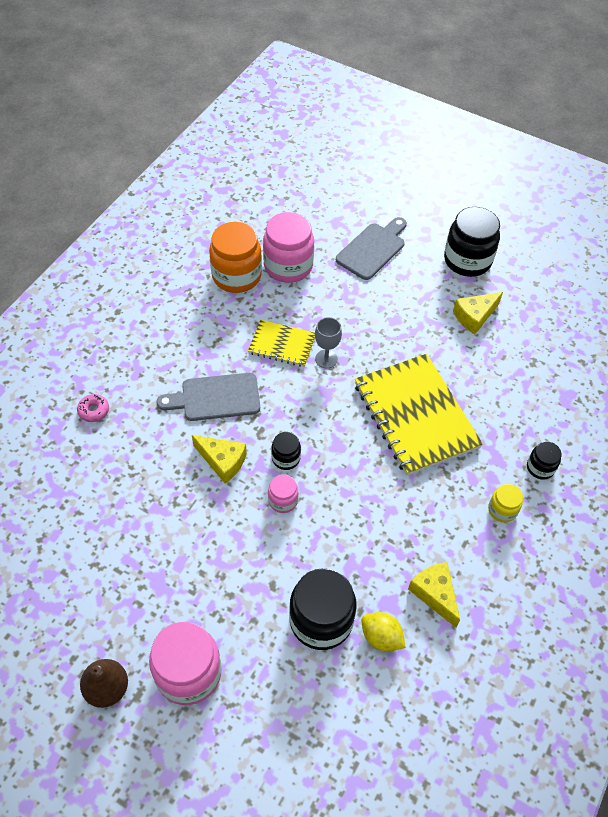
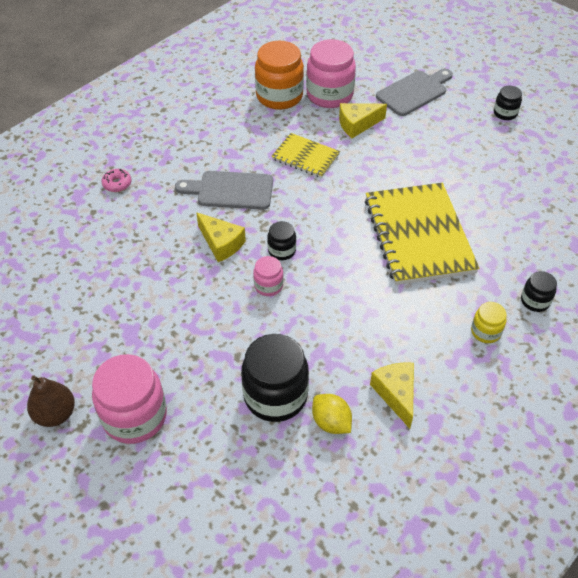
camera: 15 degrees right, 5 degrees down
grey goblet [315,317,342,368] -> none
black jar [444,207,500,277] -> black jar [494,86,522,120], size x0.50
yellow cheese [453,292,503,334] -> yellow cheese moved to [339,103,387,138]

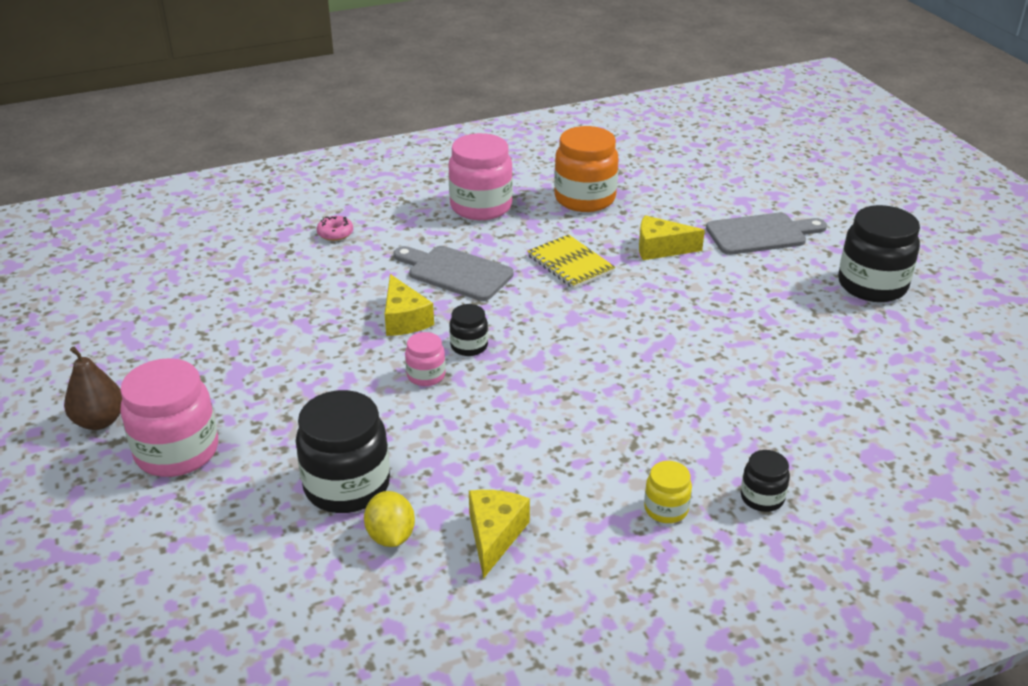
camera: 25 degrees right, 15 degrees down
pink jar [306,39,356,108] -> pink jar moved to [449,133,513,220]
yellow notebook [365,183,479,285] -> none
black jar [494,86,522,120] -> black jar [838,205,920,302], size x1.98

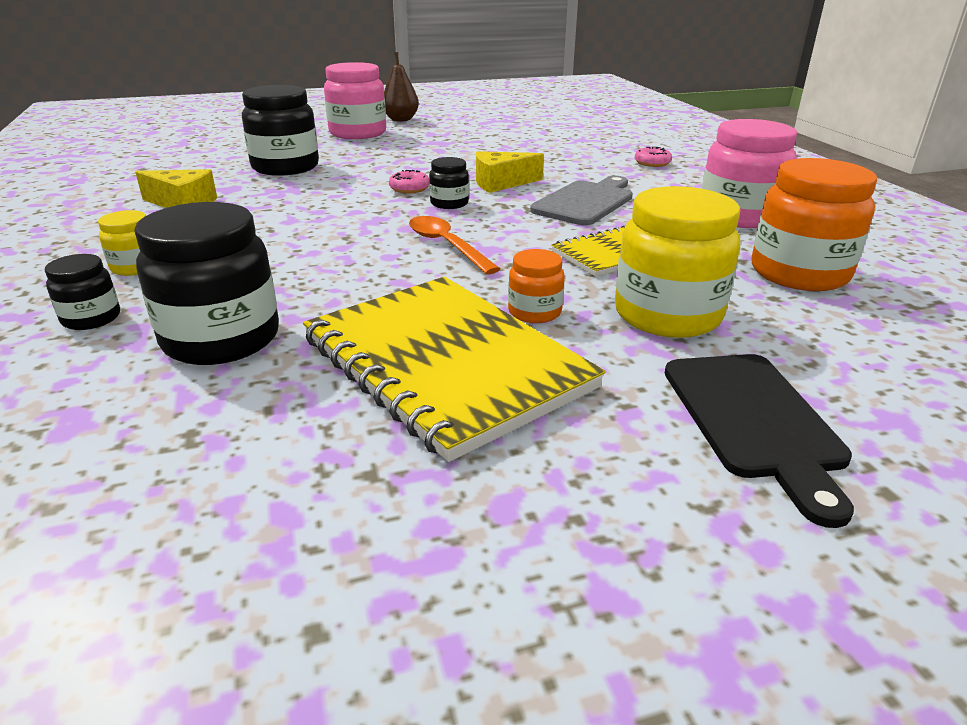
camera: 95 degrees right, 5 degrees down
yellow lemon [364,491,415,547] -> none
pink jar [405,332,446,386] -> pink donut [389,170,429,193]
yellow cheese [639,215,705,260] -> yellow jar [615,186,740,338]
grey cutting board [706,213,827,255] -> black cutting board [665,354,854,528]
black jar [838,205,920,302] -> black jar moved to [134,202,279,365]
none -> yellow notebook [303,277,605,462]
none -> orange spoon [409,216,500,275]
none -> orange jar [508,249,565,323]

